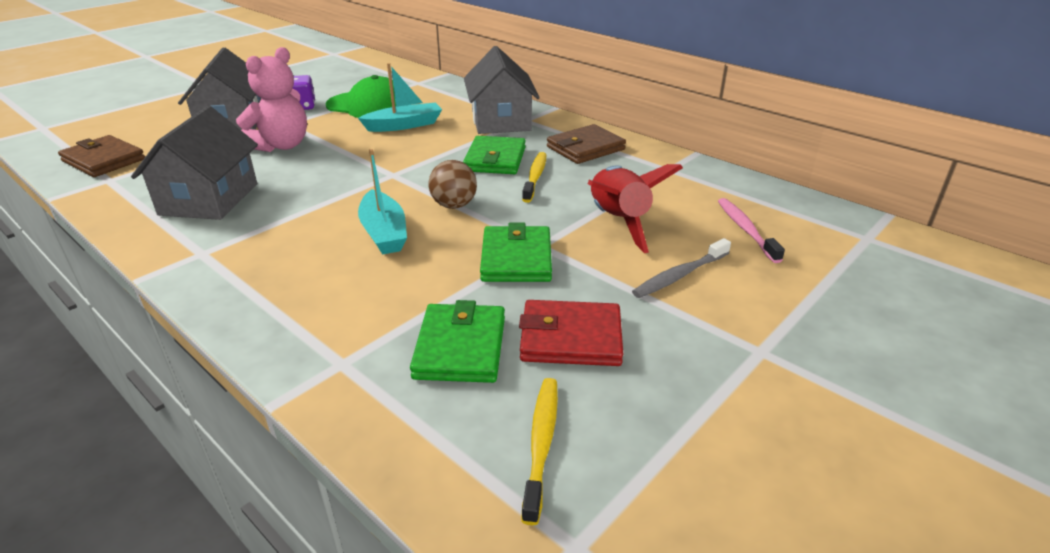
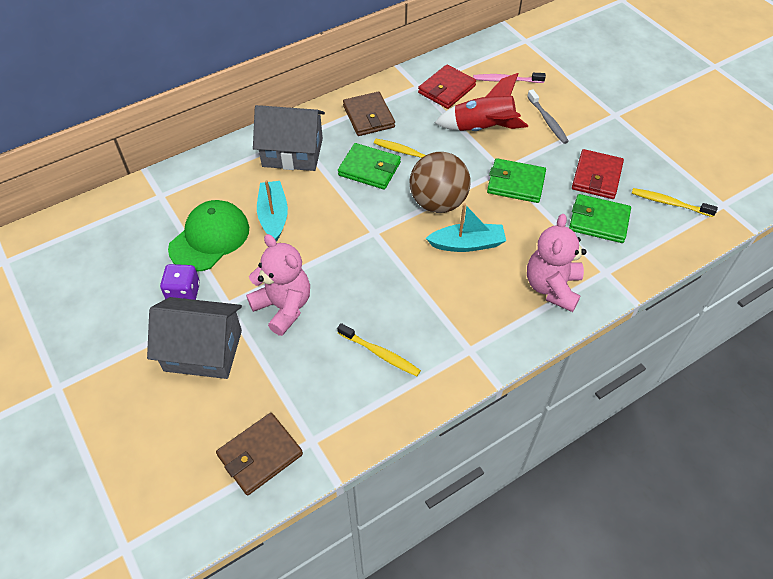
camera: 75 degrees left, 20 degrees up
grey house [131,106,258,220] -> yellow toothbrush [337,323,421,376]
brown ball [428,160,477,209] -> brown ball [410,152,470,213], size x1.70
none -> red wallet [418,65,476,109]
none -> pink teddy bear [527,214,586,312]

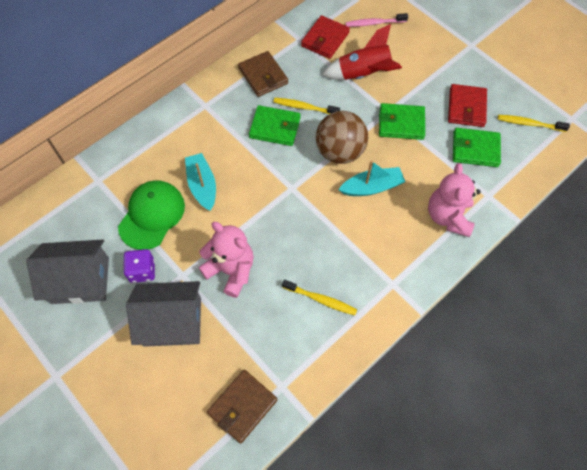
camera: 10 degrees left, 10 degrees up
grey house [253,105,325,171] -> grey house moved to [26,239,109,304]
grey toothbrush [527,89,569,144] -> none

